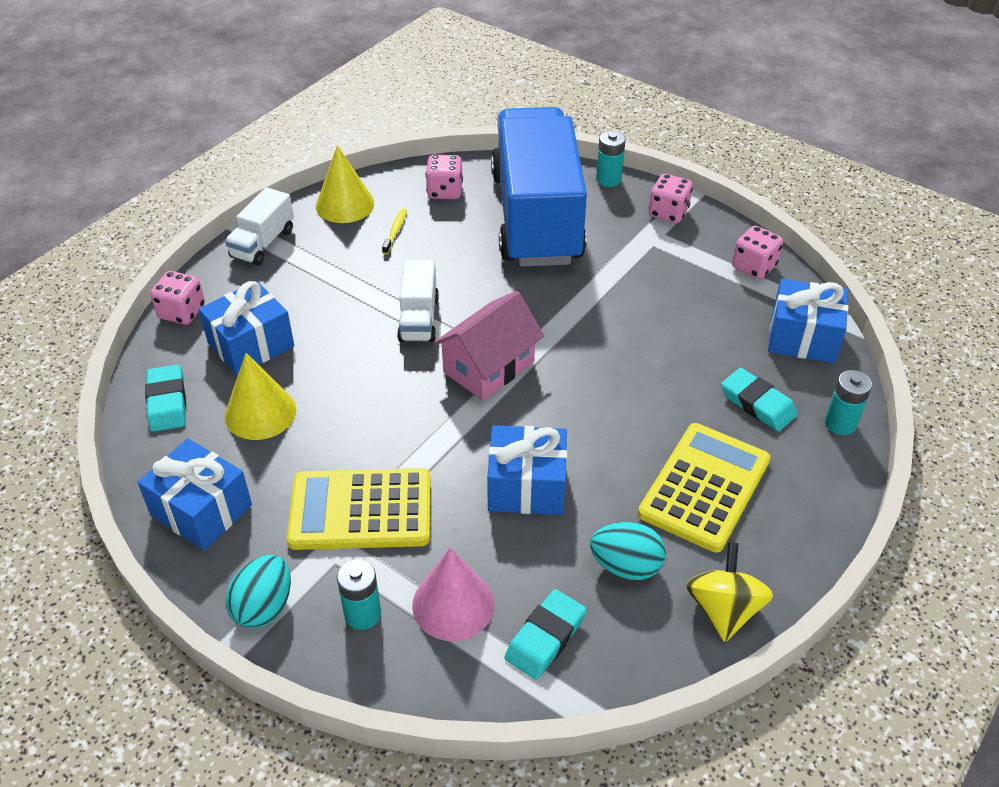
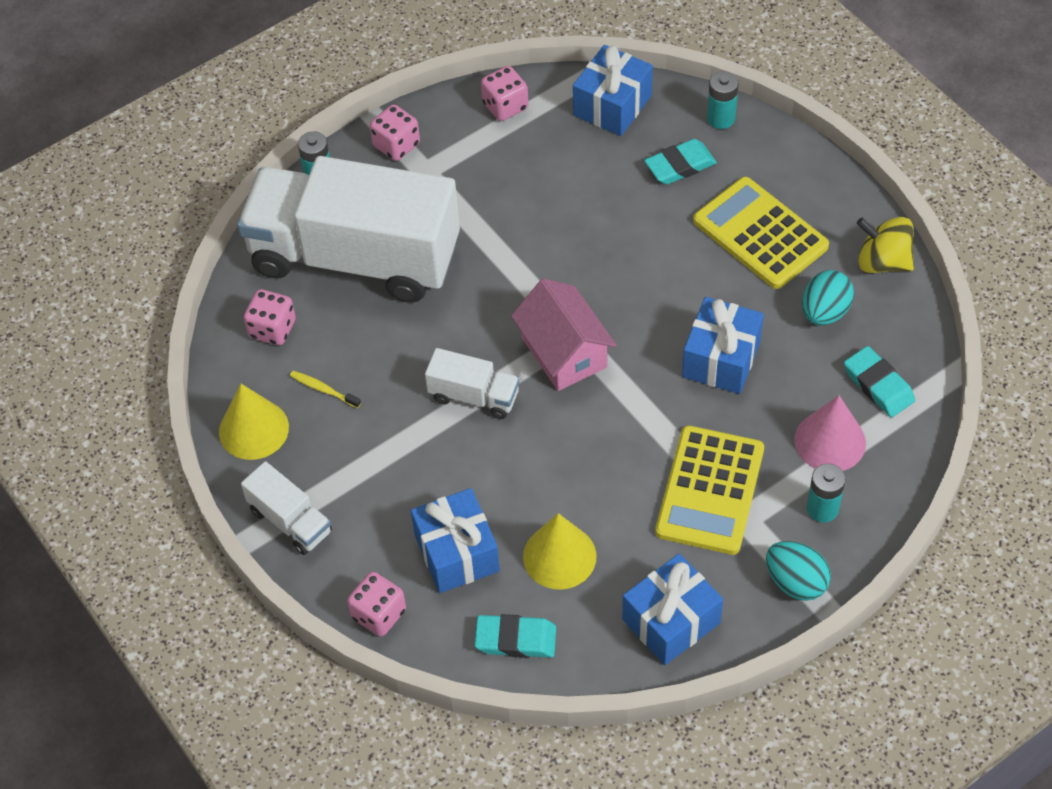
camera: 70 degrees left, 10 degrees up
blue truck [491,107,587,267] -> white truck [237,156,460,303]

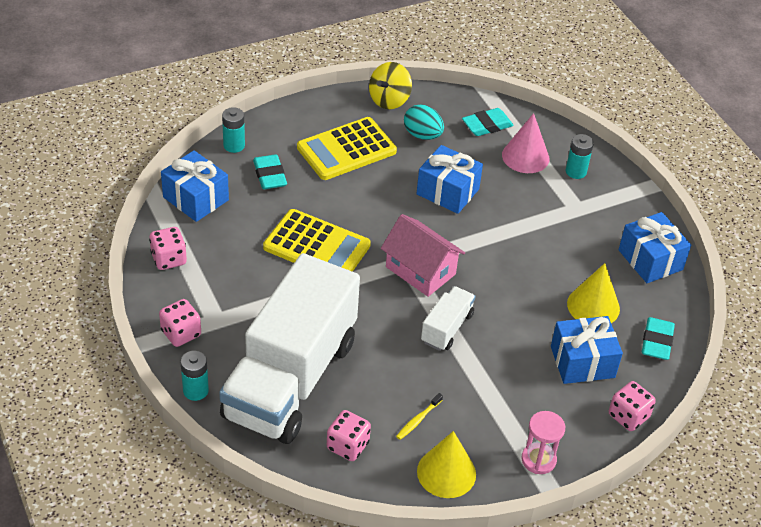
camera: 85 degrees left, 10 degrees down
white truck [241,461,332,555] -> pink hourglass [521,411,565,474]
pink house [511,279,617,391] -> pink house turned 60 degrees clockwise [381,214,465,297]
yellow calculator [655,426,764,555] -> yellow calculator moved to [263,209,371,272]
turquoise egg [766,541,831,601] -> none

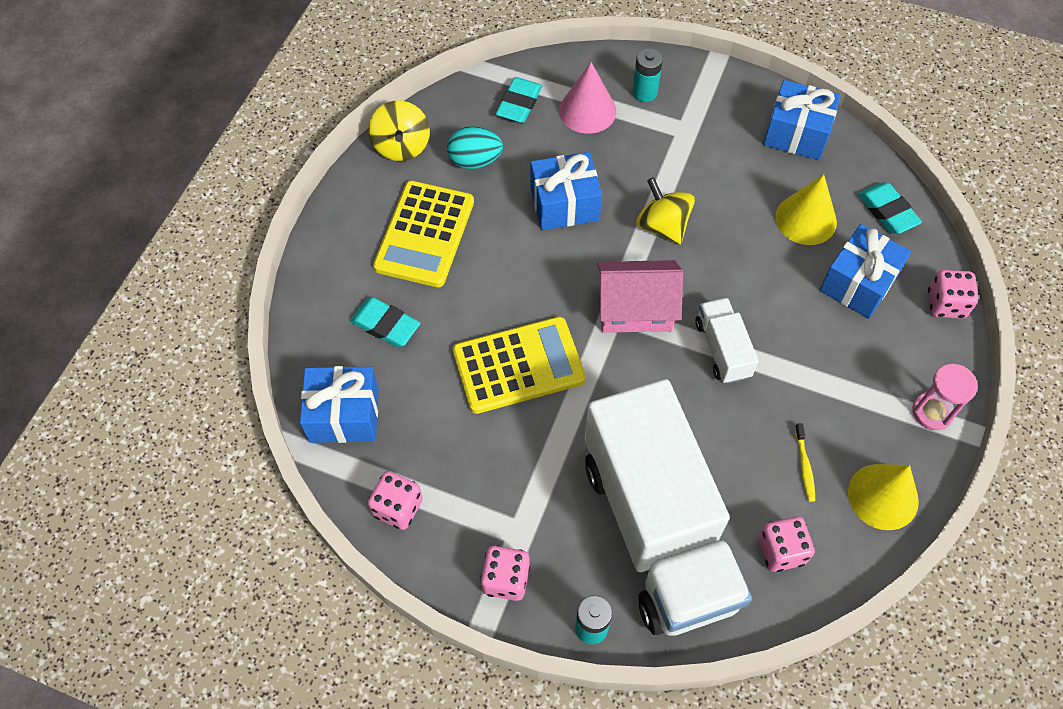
camera: 40 degrees left, 15 degrees up
turquoise battery [222,107,245,153] -> none
none -> yellow spinning top [636,177,695,245]

